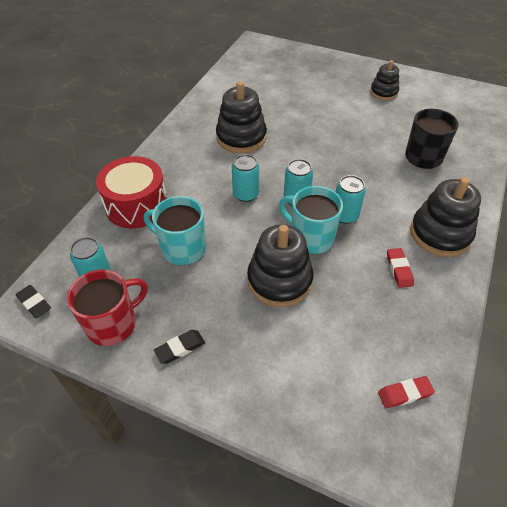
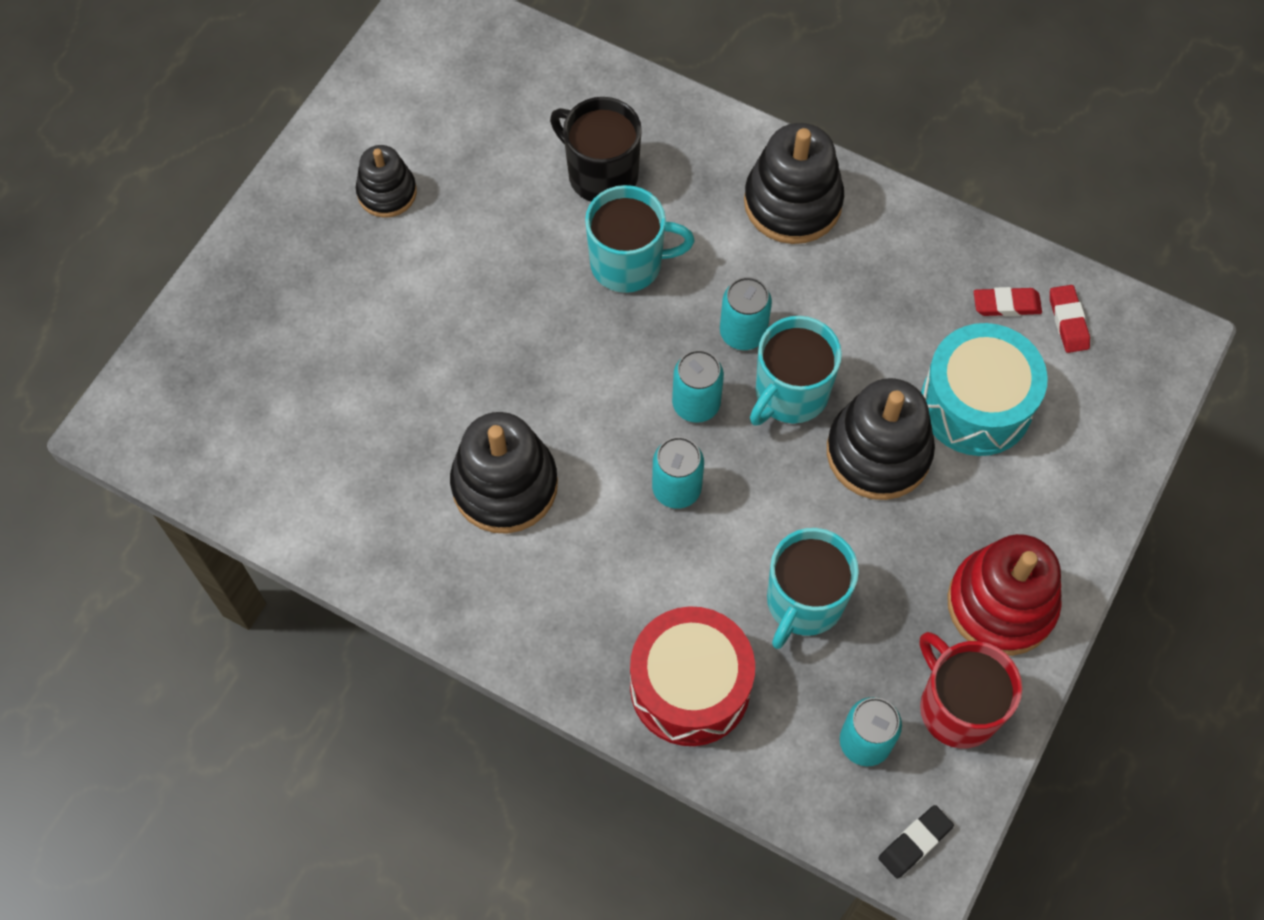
camera: 85 degrees left, 15 degrees up
black eraser [154,330,205,364] -> red stacking toy [947,534,1062,656]
red eraser [387,248,414,288] -> red eraser moved to [974,287,1042,316]
none -> turquoise mug [585,185,694,293]
none -> turquoise drum [921,323,1048,456]

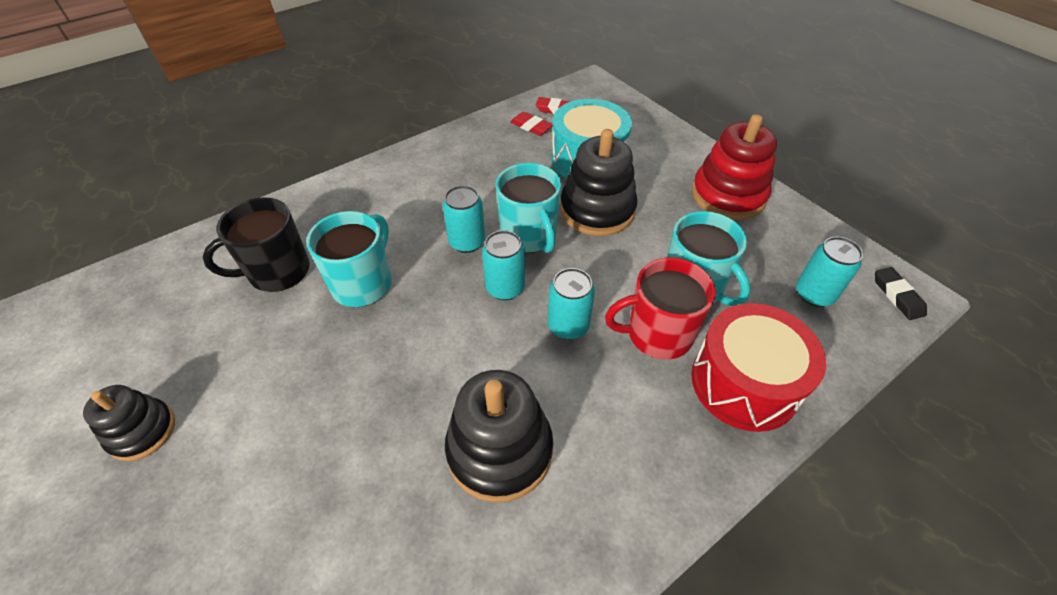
camera: 65 degrees left, 15 degrees down
black stacking toy [744,123,844,244] -> none
red mug [919,632,1022,748] -> red mug moved to [605,257,716,360]
red eraser [974,287,1042,316] -> red eraser turned 75 degrees counterclockwise [510,112,553,136]

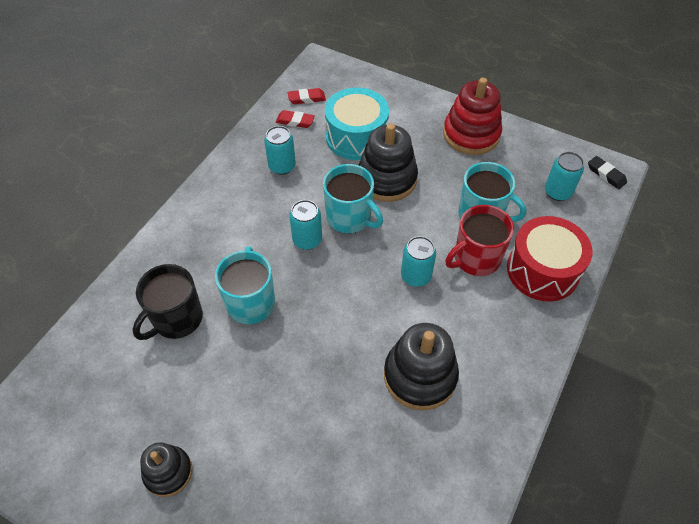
camera: 25 degrees left, 5 degrees up
turquoise can [482,230,525,300] -> turquoise can moved to [264,126,296,175]

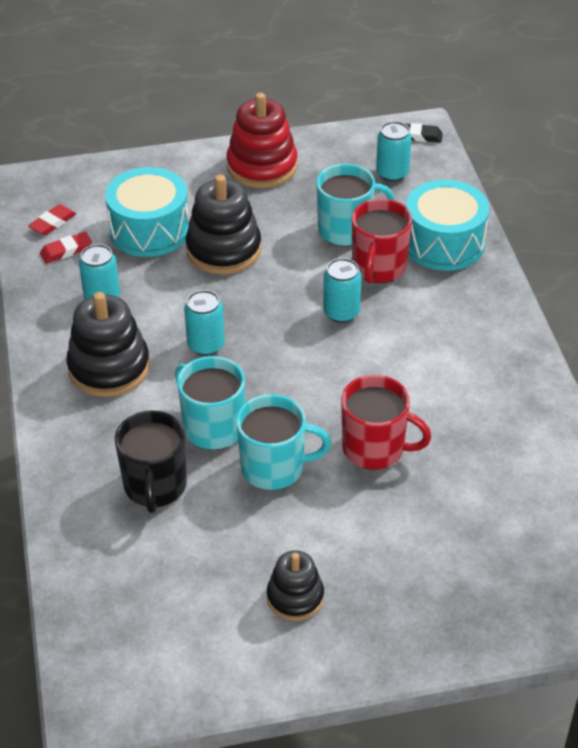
camera: 40 degrees left, 10 degrees down
turquoise mug [323,164,383,233] -> turquoise mug moved to [236,394,331,490]
black stacking toy [384,323,459,410] -> black stacking toy moved to [66,292,150,397]
red drum [507,216,593,302] -> turquoise drum [406,180,489,271]
none -> red mug [341,375,432,470]

